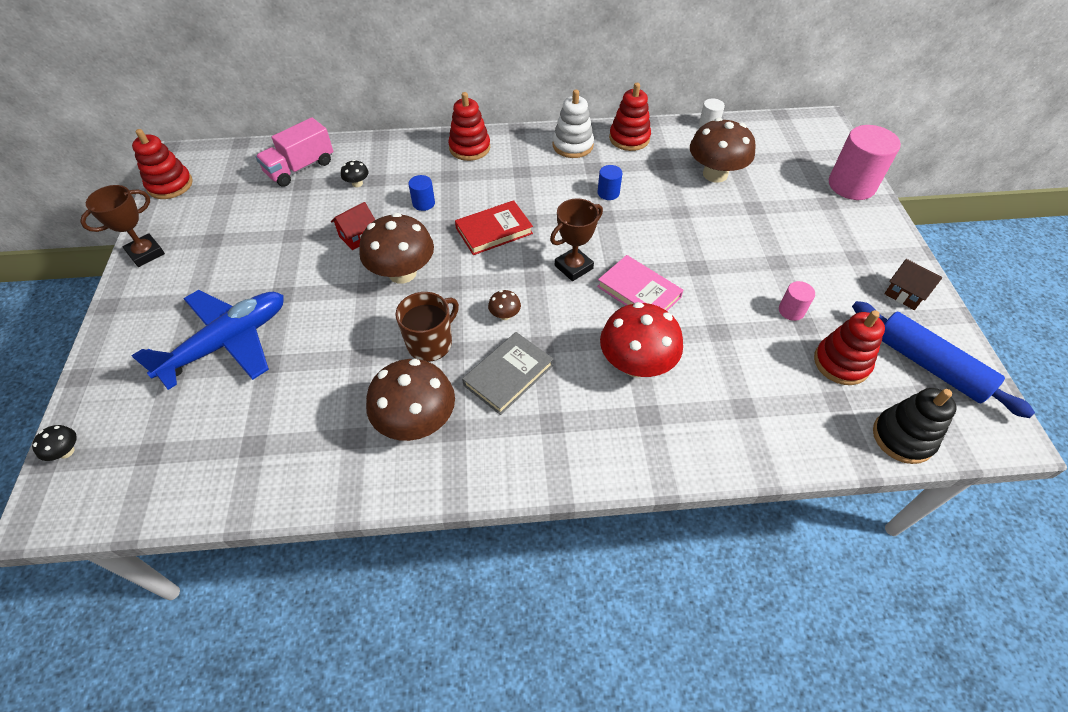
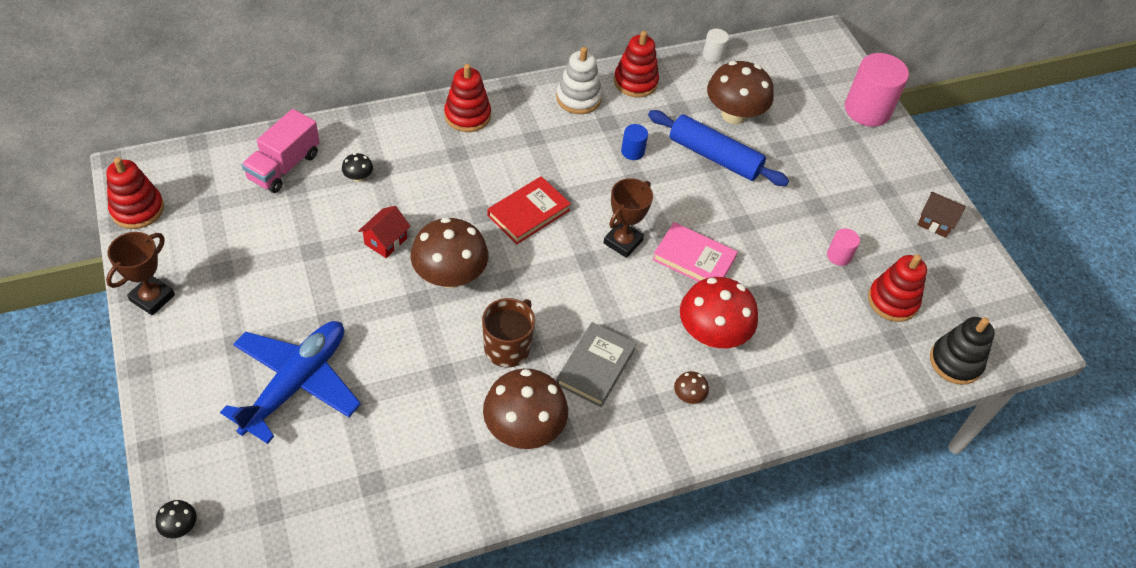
camera: 20 degrees left, 0 degrees up
blue cylinder [408,175,435,211] -> none
brown mushroom [488,290,521,320] -> brown mushroom moved to [674,371,709,404]
blue rolling pin [852,301,1035,418] -> blue rolling pin moved to [648,110,789,186]

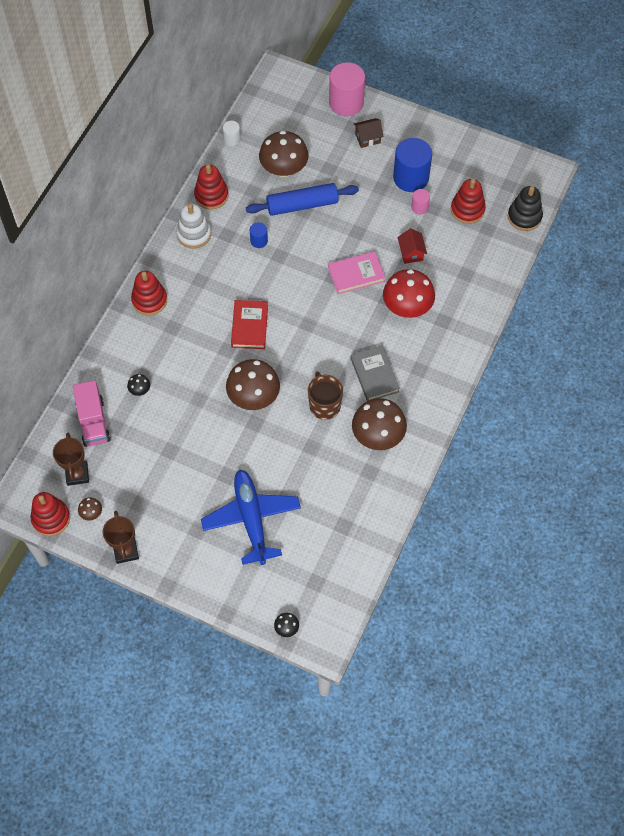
camera: 40 degrees left, 10 degrees up
red house [358,206,411,258] -> red house moved to [397,228,427,264]
brown trophy [603,178,653,258] -> brown trophy moved to [53,433,89,486]
brown mushroom [674,371,709,404] -> brown mushroom moved to [78,497,102,521]
brown house [917,192,966,238] -> brown house moved to [354,118,383,148]
none -> blue cylinder [393,138,432,192]

